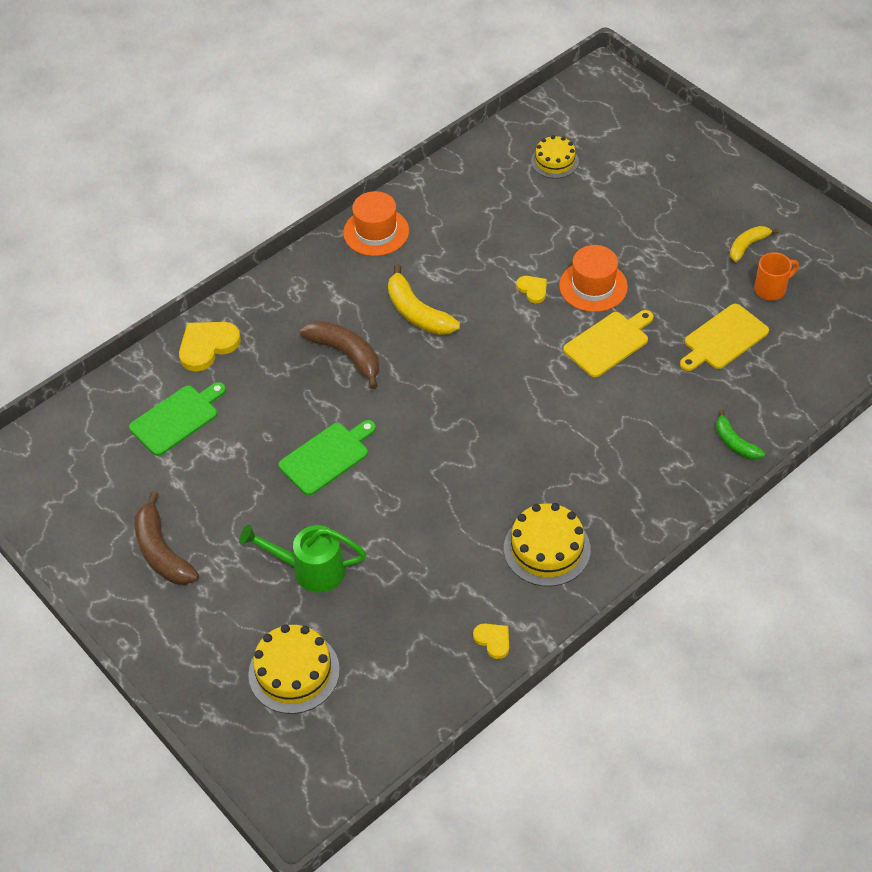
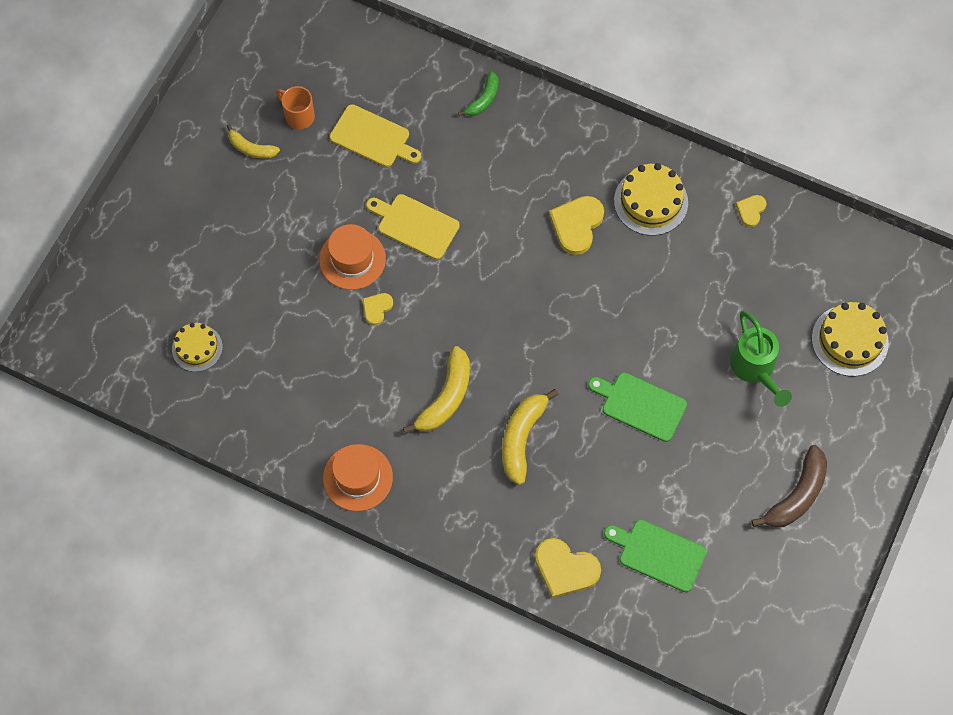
camera: 115 degrees left, 15 degrees up
brown banana [300,321,379,389] -> yellow banana [502,389,559,485]
none -> yellow heart [549,196,604,255]

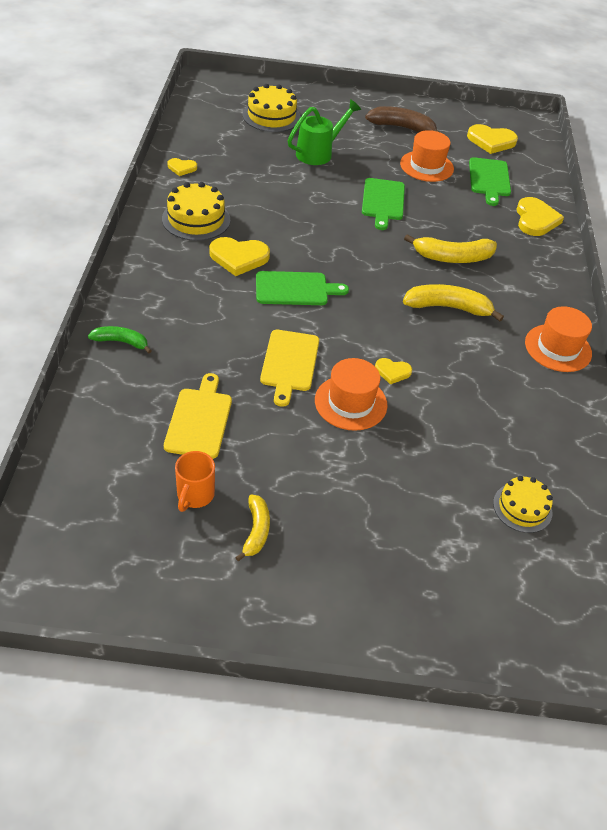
camera: 115 degrees left, 20 degrees down
none -> green cutting board [256,271,349,305]
none -> orange hat [400,130,454,182]
none -> yellow heart [467,124,518,154]

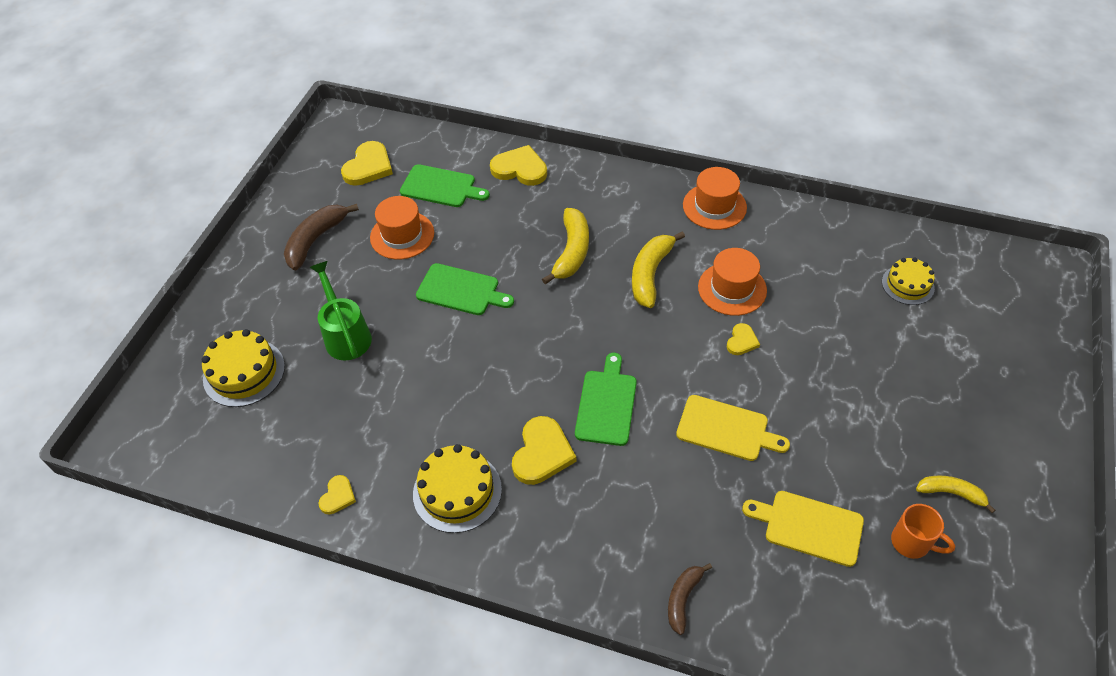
camera: 70 degrees left, 5 degrees up
green banana [88,326,151,353] -> brown banana [668,563,712,635]
orange hat [315,358,387,431] -> orange hat moved to [698,248,767,316]

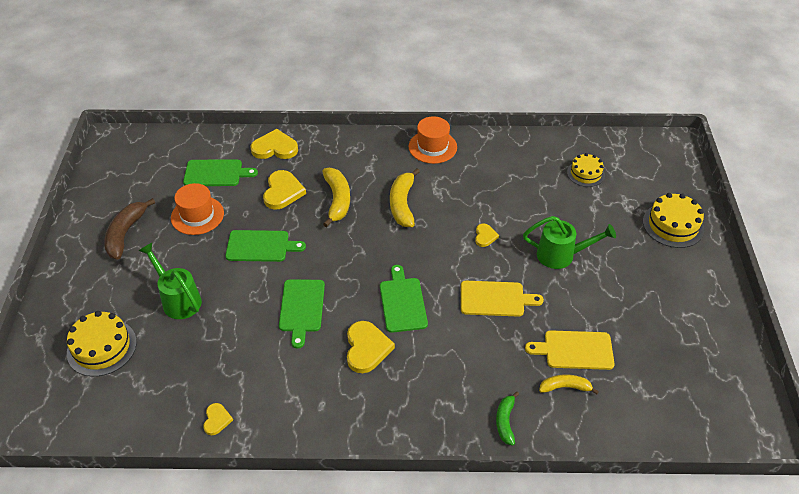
camera: 20 degrees left, 5 degrees down
yellow heart [341,141,393,186] -> yellow heart moved to [263,170,306,210]
yellow cake [413,444,502,533] -> yellow cake moved to [643,193,704,248]
brown banana [668,563,712,635] -> green banana [496,392,519,446]
orange hat [698,248,767,316] -> none
orange mug [891,504,955,559] -> none
yellow banana [916,476,995,513] -> yellow banana moved to [539,374,599,394]
none -> green cutting board [279,279,325,349]
none -> green watering can [523,216,616,269]

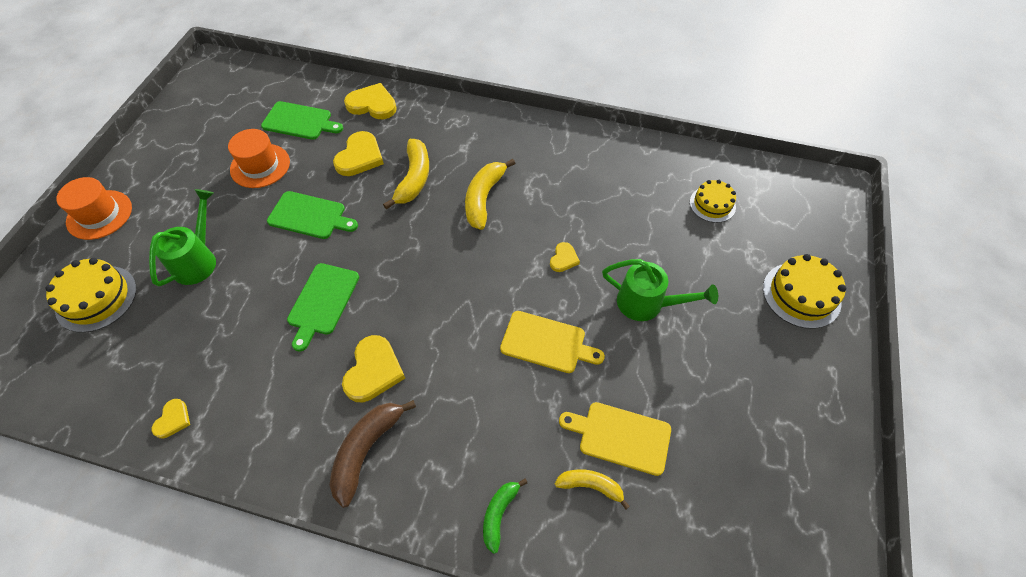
camera: 15 degrees right, 10 degrees up
brown banana [104,198,155,260] -> brown banana moved to [330,400,416,508]
green watering can [139,243,202,319] -> green watering can turned 45 degrees clockwise [149,189,216,286]
green cutting board [380,265,428,333] -> none
orange hat [408,116,457,164] -> orange hat moved to [56,177,132,240]

